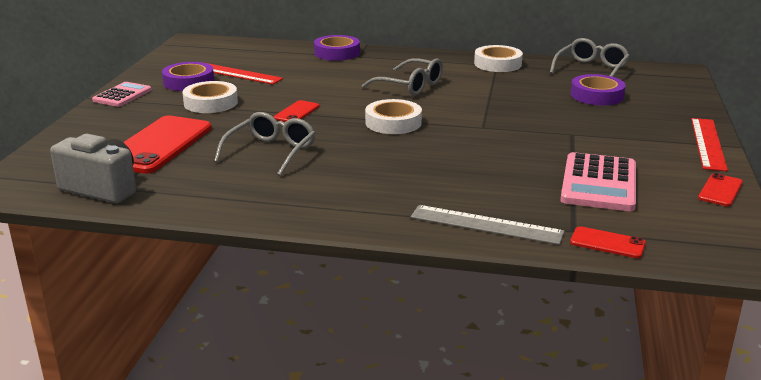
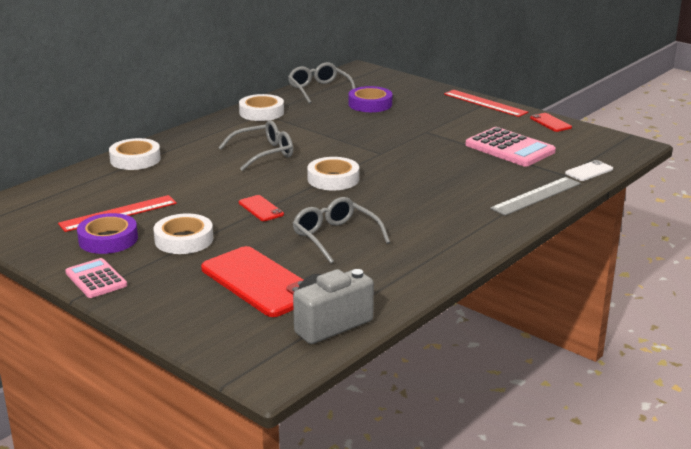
camera: 60 degrees left, 0 degrees up
purple tape [314,35,360,61] -> white tape [109,138,161,170]
red phone [570,226,646,258] -> white phone [565,160,613,181]

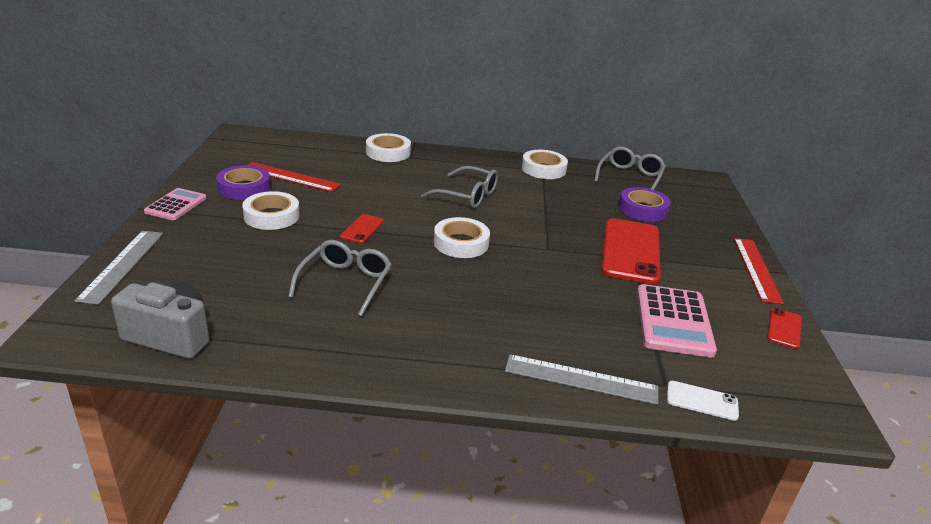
camera: 50 degrees right, 5 degrees up
red phone [201,246,303,317] -> red phone moved to [601,218,661,284]
none -> grey ruler [74,231,163,305]

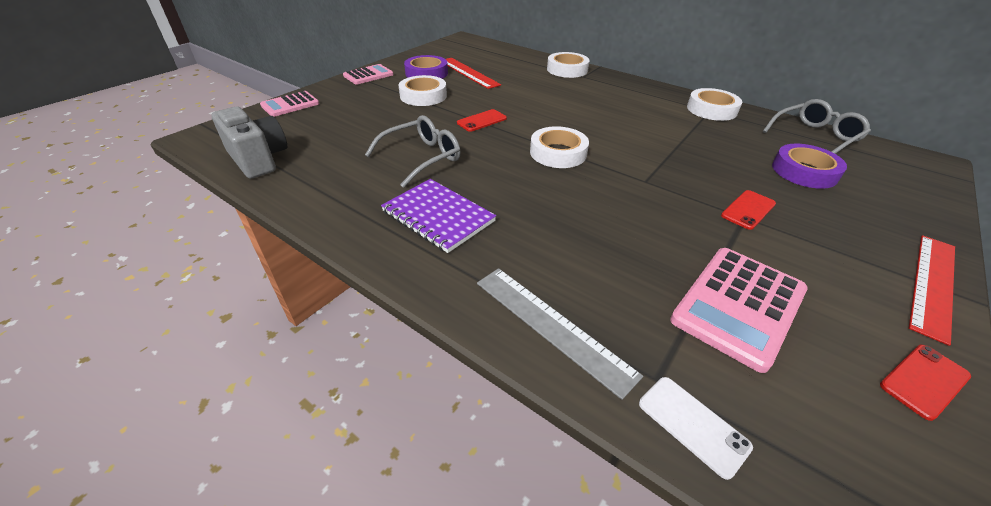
camera: 35 degrees right, 10 degrees up
grey ruler [74,231,163,305] -> pink calculator [260,91,319,117]
grey glasses [421,166,498,208] -> none
red phone [601,218,661,284] -> red phone [721,190,776,230], size x0.47
none -> purple notebook [381,179,496,253]

